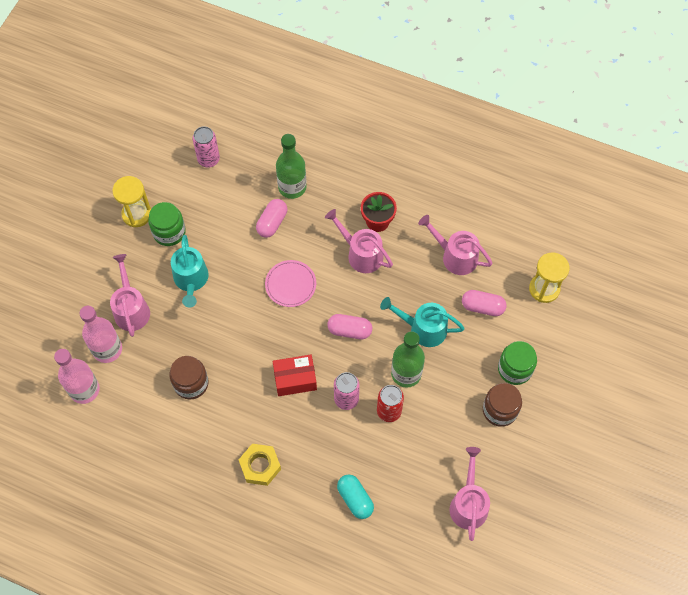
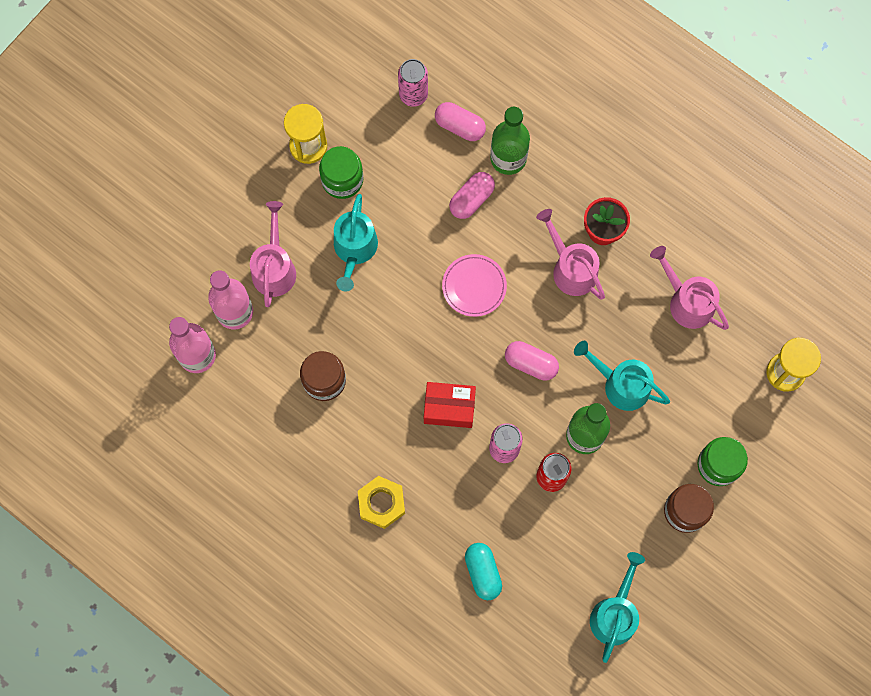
camera: 15 degrees right, 10 degrees up
pink watering can [449,447,490,541] -> turquoise watering can [590,552,645,663]
pink capsule [462,290,507,316] -> pink capsule moved to [435,102,486,141]

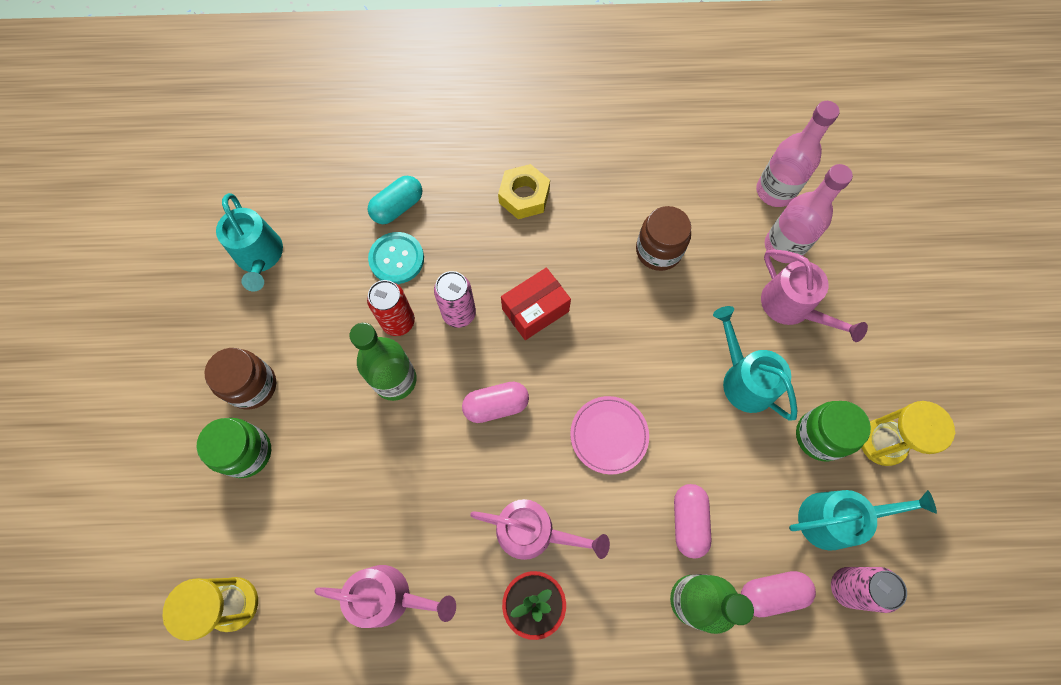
camera: 140 degrees right, 5 degrees down
turquoise capsule [465,543,502,600] -> turquoise capsule turned 75 degrees counterclockwise [367,176,422,224]
turquoise watering can [574,341,670,411] -> turquoise watering can moved to [789,490,937,551]
none -> turquoise button [368,232,424,284]

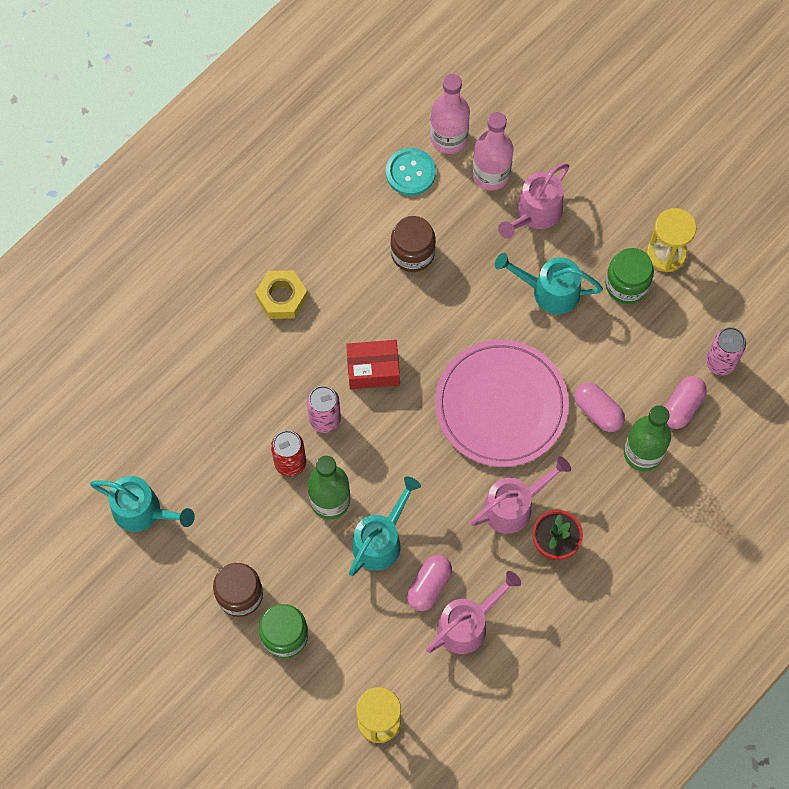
camera: 45 degrees left, 0 degrees up
turquoise capsule [367,176,422,224] -> none
turquoise button [368,232,424,284] -> turquoise button moved to [386,148,436,196]
pink capsule [462,382,529,423] -> pink capsule moved to [407,555,452,611]
red box [501,268,571,340] -> red box turned 75 degrees clockwise [346,340,400,389]
pink plate [570,396,649,474] -> pink plate [435,340,569,467], size x1.95
pink watering can [761,249,868,342] -> pink watering can turned 120 degrees clockwise [498,163,569,239]
turquoise watering can [789,490,937,551] -> turquoise watering can moved to [349,476,421,576]

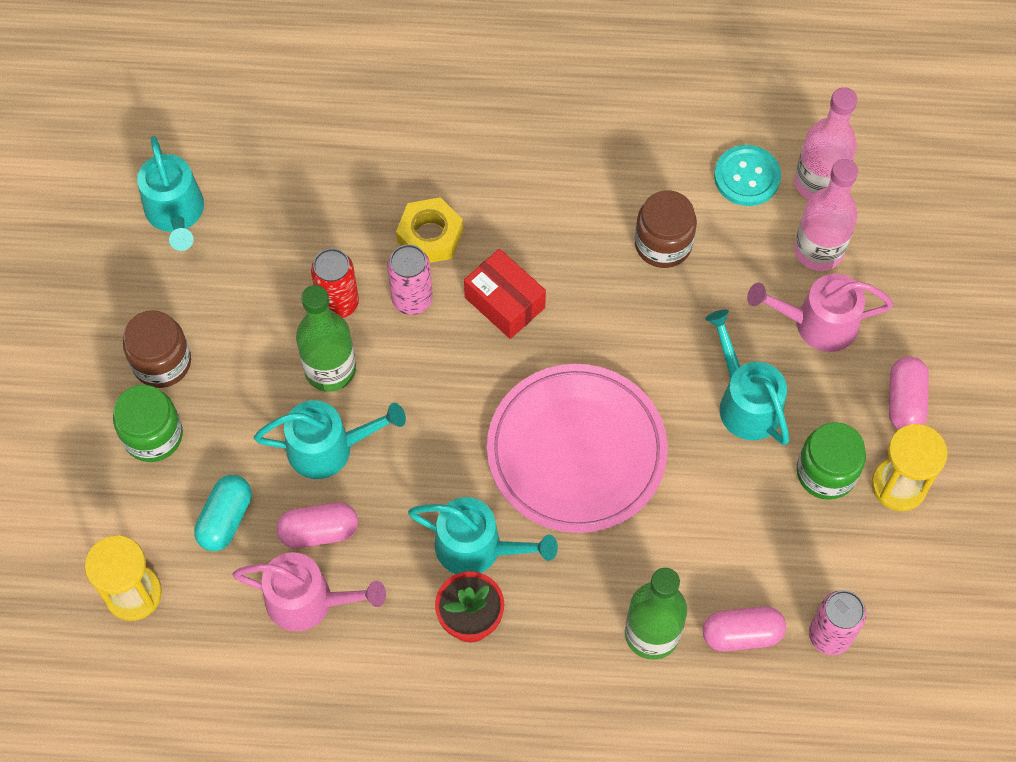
camera: 50 degrees right, 5 degrees down
yellow nut [255,270,308,319] -> yellow nut moved to [396,197,463,263]
pink watering can [470,456,571,534] -> turquoise watering can [408,497,558,574]
pink capsule [574,382,625,432] -> pink capsule moved to [889,356,929,430]
none -> turquoise capsule [194,475,252,551]

